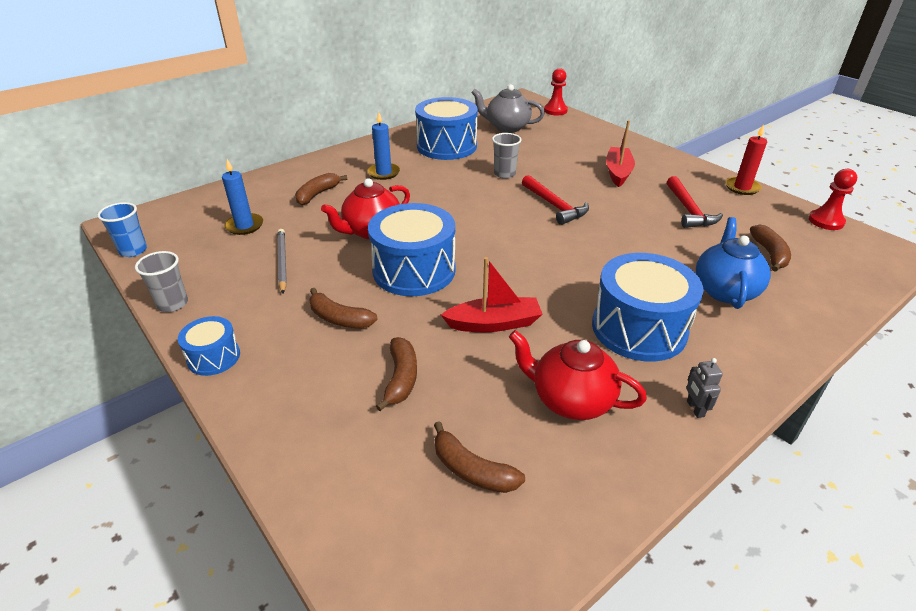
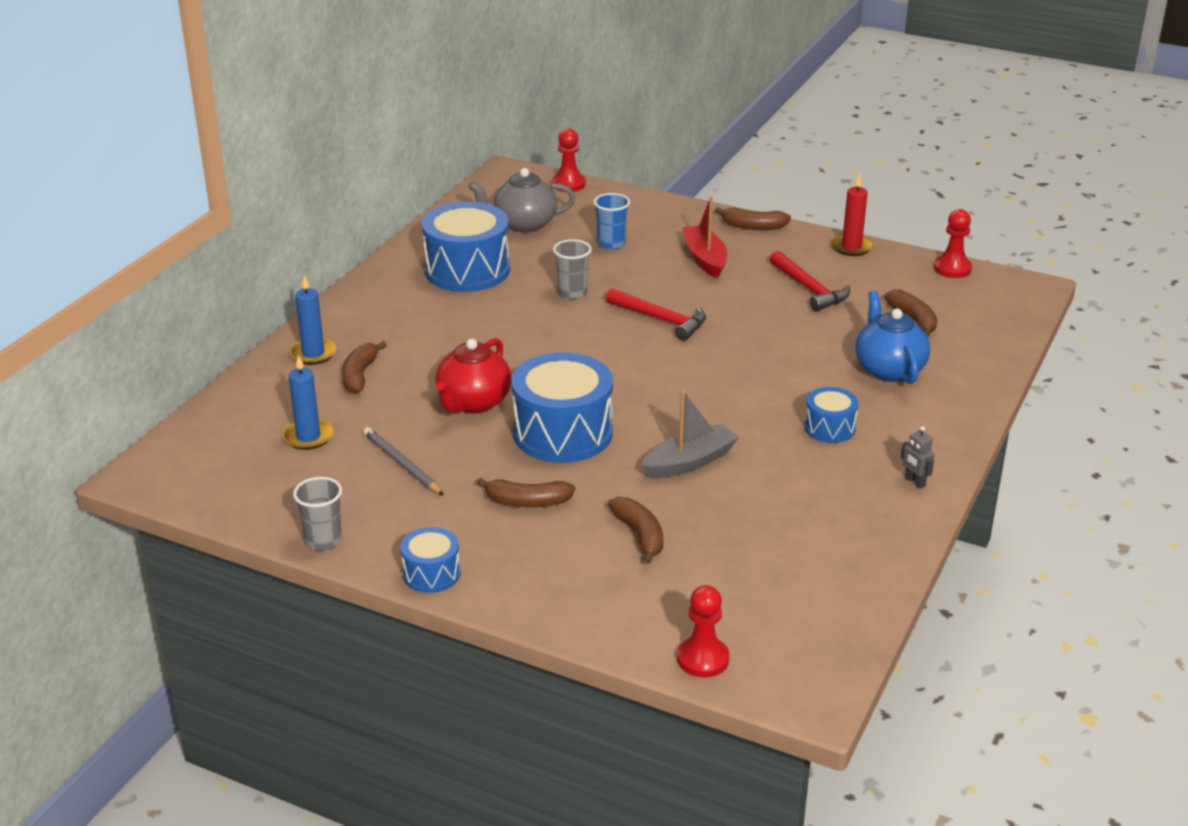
camera: 25 degrees left, 5 degrees down
blue cup [97,202,147,257] -> blue cup moved to [594,193,630,250]
blue candle [367,112,400,180] -> blue candle moved to [290,275,337,365]
brown banana [434,421,525,493] -> brown banana moved to [715,207,791,230]
red boat [441,257,543,332] -> grey boat [641,390,739,478]
red teapot [509,330,647,420] -> none
blue drum [592,253,704,362] -> blue drum [804,387,858,443], size x0.51
none -> red pawn [677,585,729,677]

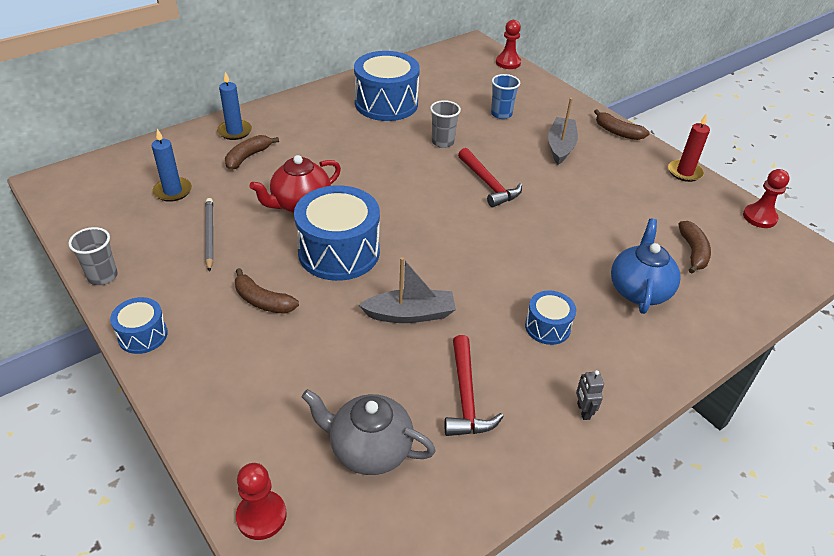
camera: 25 degrees right, 10 degrees up
grey teapot [468,168,575,233] -> grey teapot moved to [302,389,436,475]
brown banana [608,497,663,564] -> none
red boat [682,196,727,279] -> grey boat [548,98,578,165]
red hammer [769,251,850,312] -> red hammer moved to [445,335,504,436]

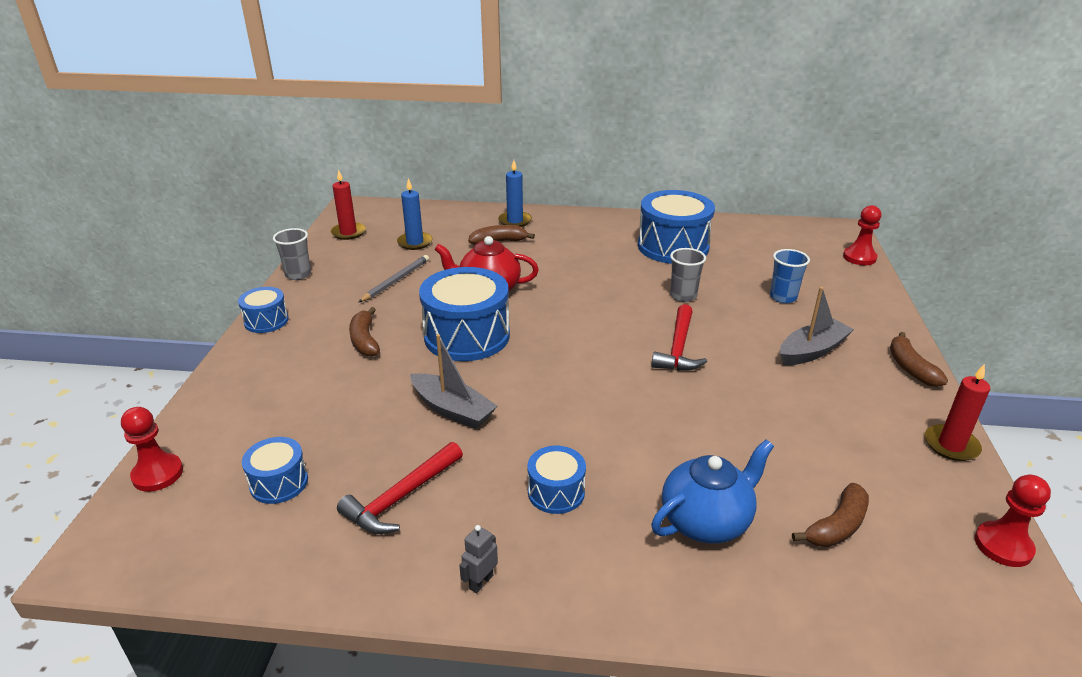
camera: 45 degrees right, 10 degrees down
grey teapot [302,389,436,475] -> blue drum [242,437,308,504]
none -> red candle [330,169,366,240]

